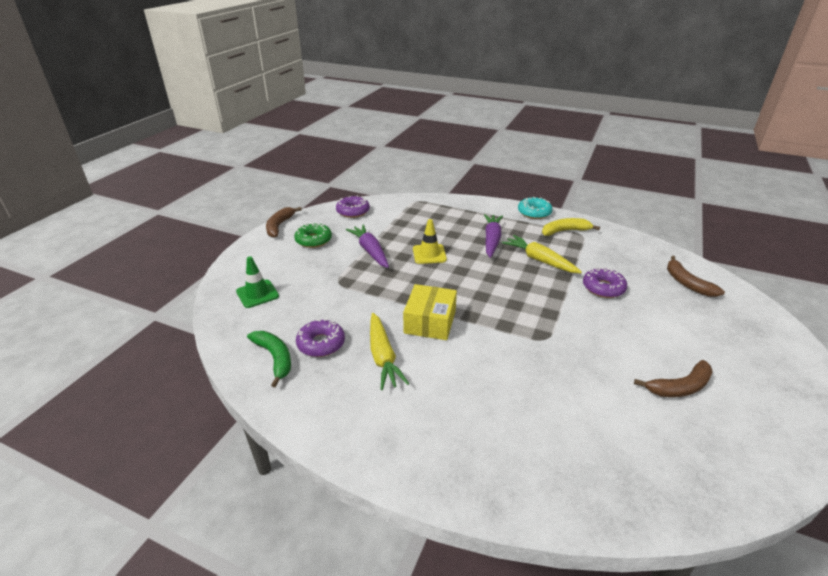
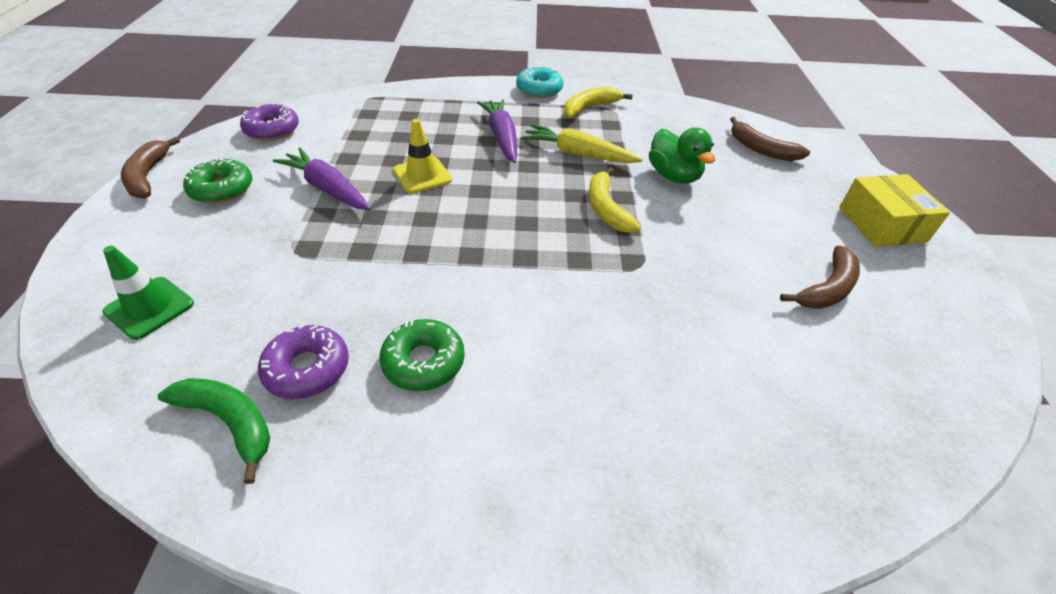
camera: 25 degrees left, 10 degrees up
yellow carrot [370,313,409,390] -> green donut [379,319,465,391]
yellow box [403,284,457,340] -> yellow box moved to [839,174,950,247]
purple donut [583,267,627,298] -> green duck [649,128,715,184]
none -> yellow banana [589,167,641,233]

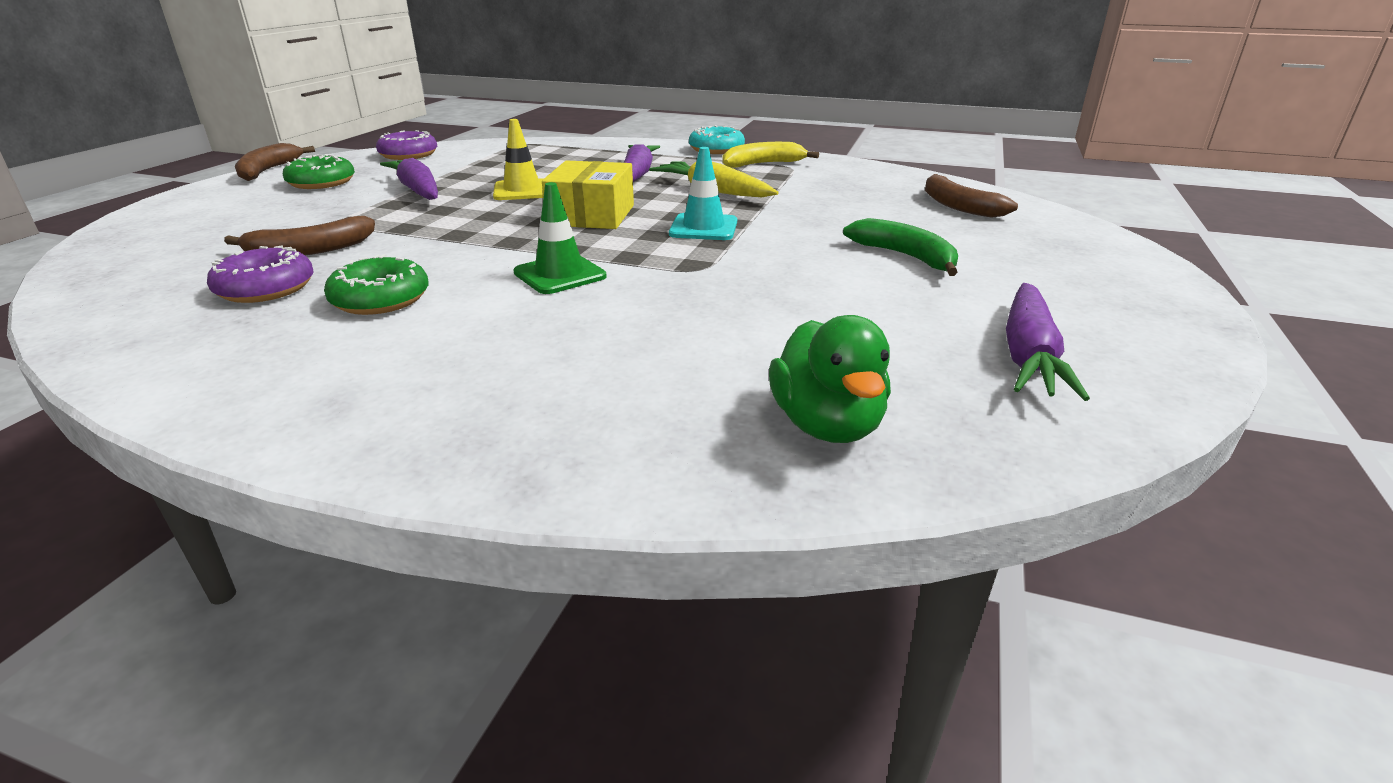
camera: 20 degrees right, 15 degrees down
green traffic cone [103,246,194,340] -> green traffic cone moved to [513,182,607,294]
green banana [158,378,270,484] -> green banana moved to [843,218,958,276]
yellow banana [589,167,641,233] -> turquoise traffic cone [669,147,737,240]
green duck [649,128,715,184] -> green duck moved to [769,315,891,443]
brown banana [780,245,860,309] -> brown banana moved to [224,216,375,255]
yellow box [839,174,950,247] -> yellow box moved to [542,160,634,229]
none -> purple carrot [1006,283,1090,401]

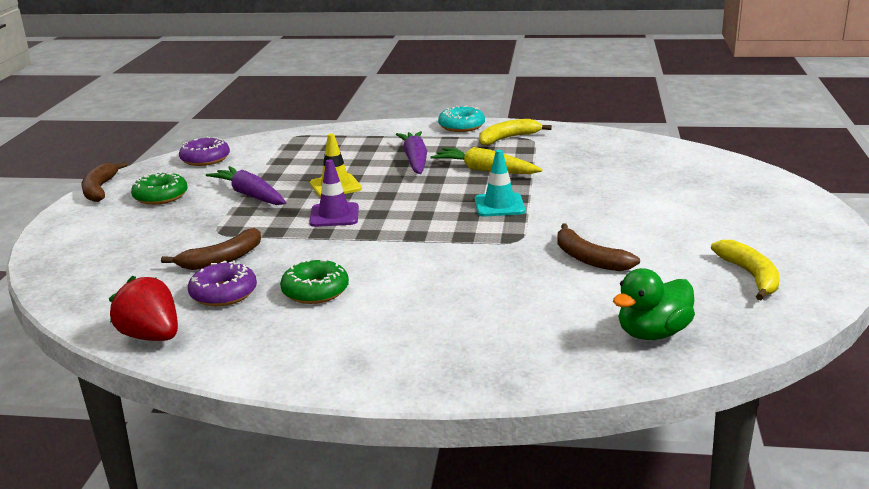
camera: 10 degrees left, 5 degrees down
green traffic cone [513,182,607,294] -> none
yellow box [542,160,634,229] -> none
green duck [769,315,891,443] -> green duck turned 75 degrees clockwise [613,268,695,340]
green banana [843,218,958,276] -> none
brown banana [925,174,1018,218] -> brown banana moved to [557,223,640,271]
purple carrot [1006,283,1090,401] -> yellow banana [711,240,780,300]
none -> red strawberry [109,276,178,341]
none -> purple traffic cone [309,159,359,227]

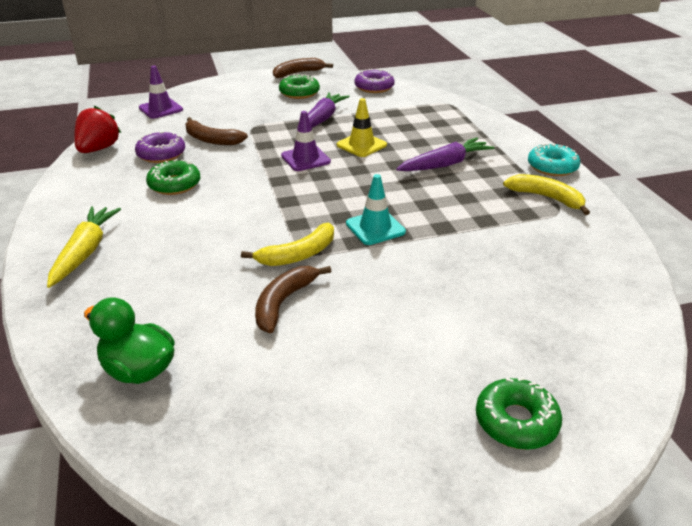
camera: 65 degrees right, 10 degrees up
yellow carrot [431,147,543,174] -> yellow carrot moved to [47,206,121,288]
yellow banana [711,240,780,300] -> yellow banana moved to [241,223,334,266]
none -> purple traffic cone [139,66,183,119]
none -> green donut [476,377,562,450]

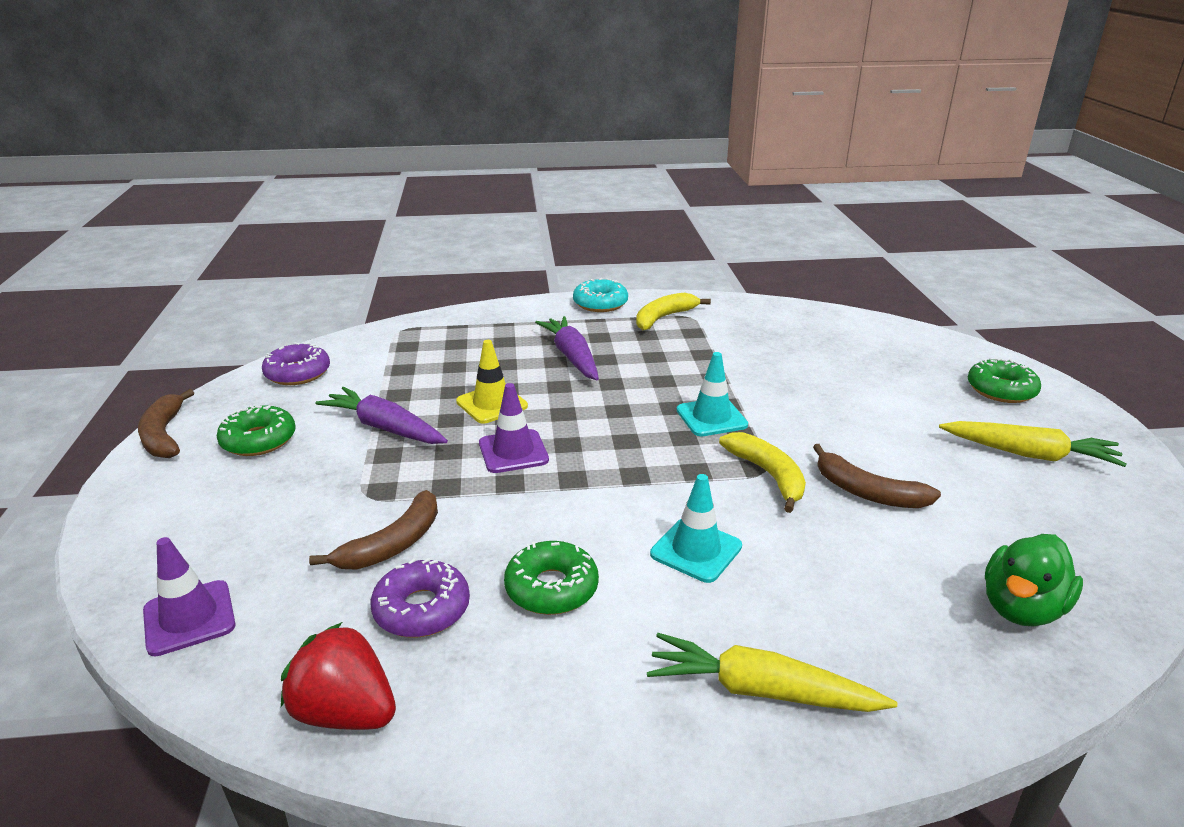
camera: 80 degrees left, 5 degrees down
none -> turquoise traffic cone [650,474,742,583]
none -> yellow carrot [939,421,1127,467]

